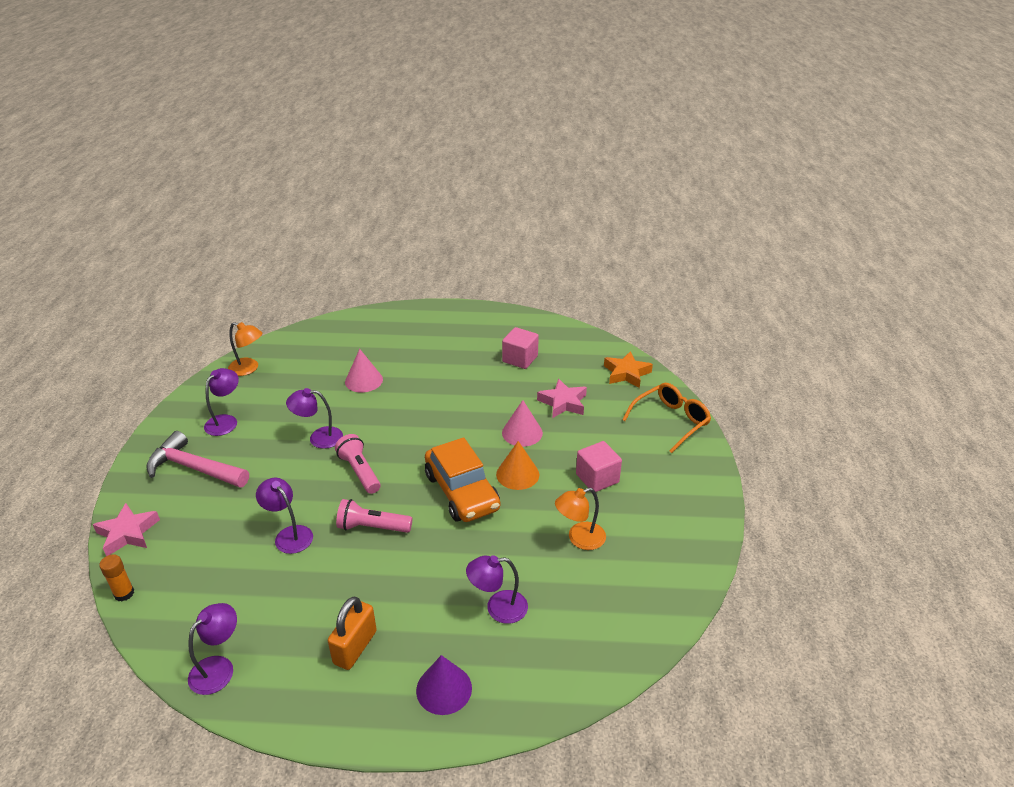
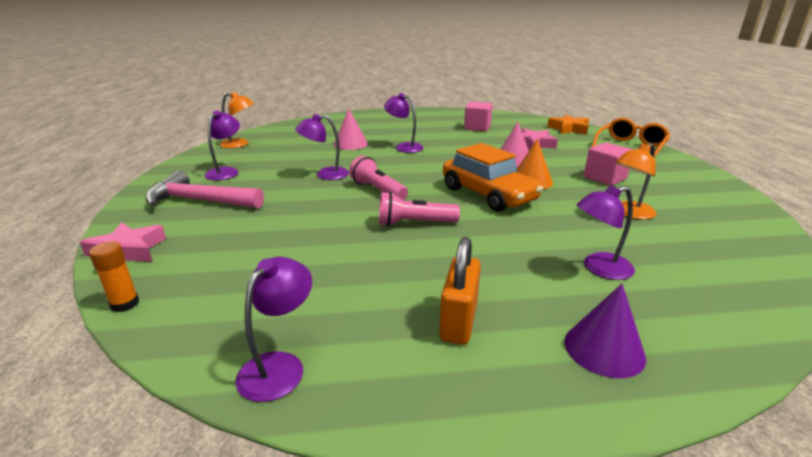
camera: 10 degrees left, 10 degrees down
purple lamp [256,478,313,554] -> purple lamp moved to [384,93,423,153]

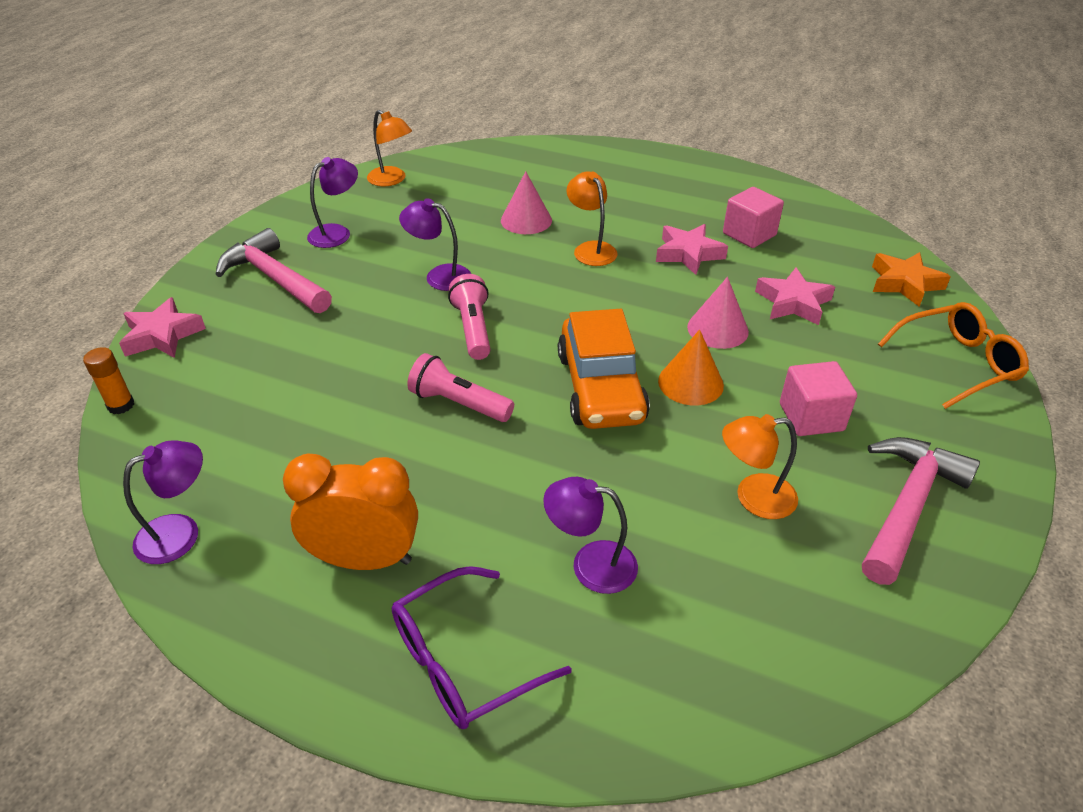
camera: 30 degrees right, 15 degrees up
purple lamp [384,93,423,153] -> orange lamp [567,171,618,266]
orange padlock [439,237,481,344] -> orange clock [283,453,418,570]
purple cone [564,284,646,378] -> purple glasses [392,566,572,729]
none -> pink star [656,224,728,275]
none -> pink hammer [862,437,980,585]

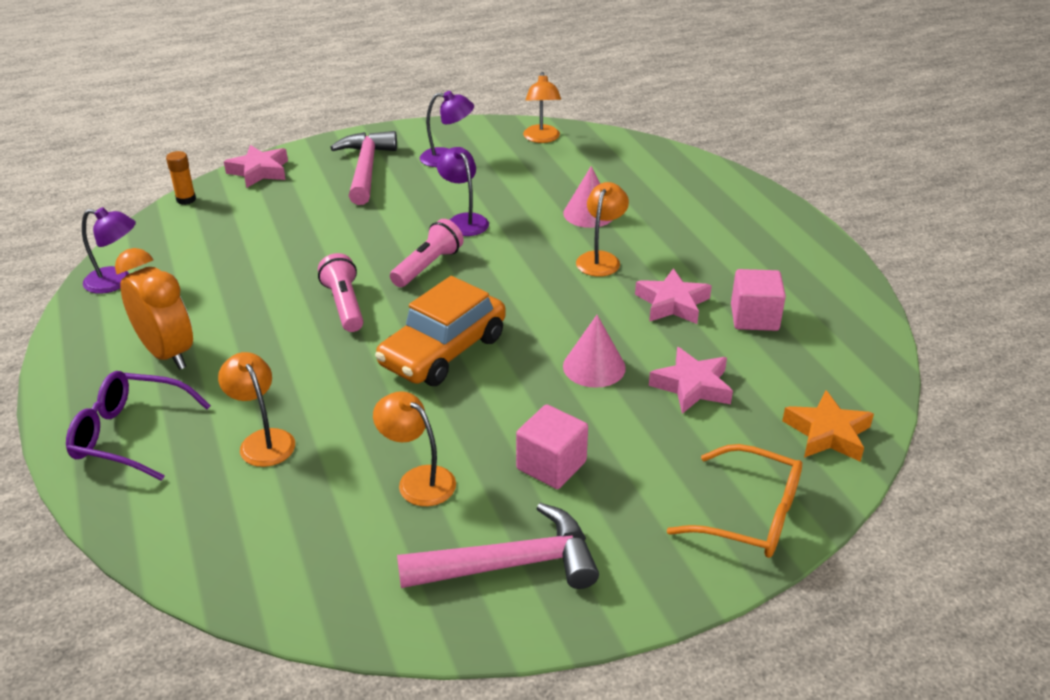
camera: 45 degrees right, 5 degrees down
purple lamp [543,477,638,594] -> orange lamp [218,352,295,467]
orange cone [658,330,724,406] -> none

